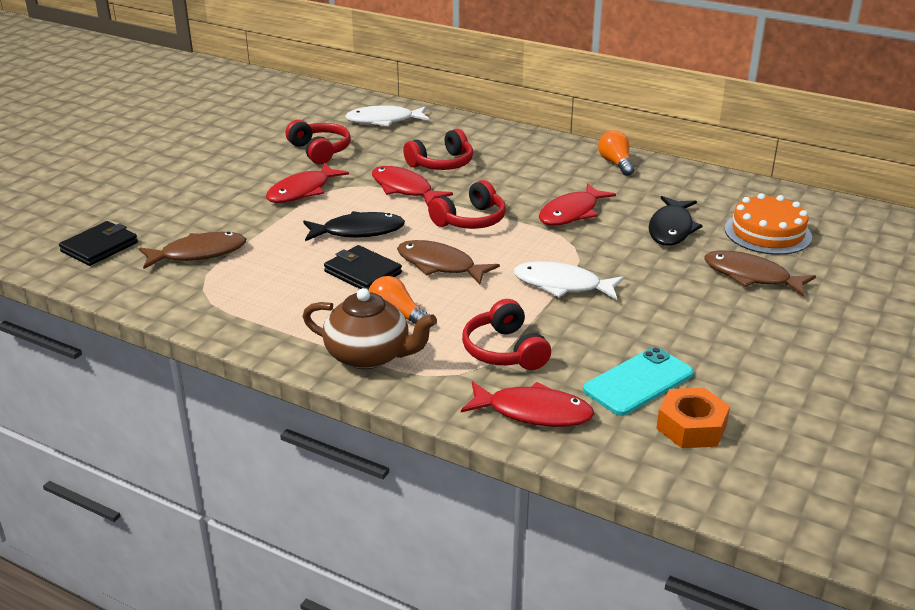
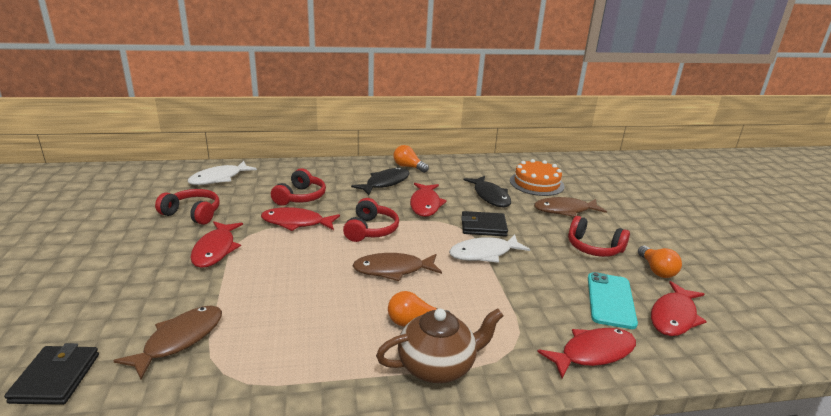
camera: 40 degrees left, 5 degrees down
black fish [303,211,405,241] -> black fish moved to [351,167,409,195]
black wallet [324,245,402,290] -> black wallet moved to [461,211,508,236]
red headphones [462,299,551,370] -> red headphones moved to [568,216,630,257]
orange nut [656,387,730,448] -> red fish [651,281,707,336]
none -> orange light bulb [638,246,682,278]

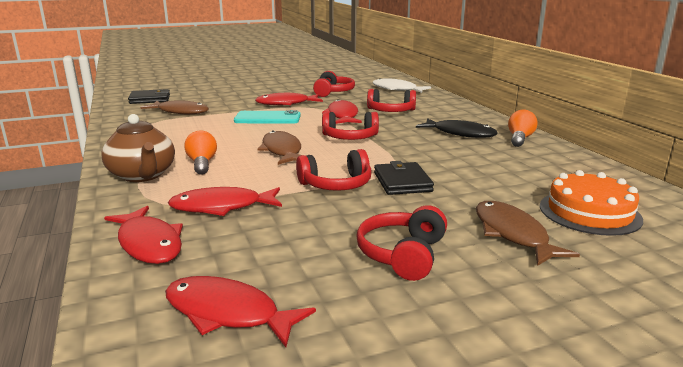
camera: 80 degrees right, 5 degrees down
red fish [410,183,447,217] -> red fish moved to [168,187,282,216]
white fish [449,235,530,263] -> red headphones [296,149,372,191]
black fish [464,176,511,207] -> none
turquoise phone [588,272,638,329] -> turquoise phone moved to [234,110,301,124]
orange light bulb [638,246,682,278] -> none

